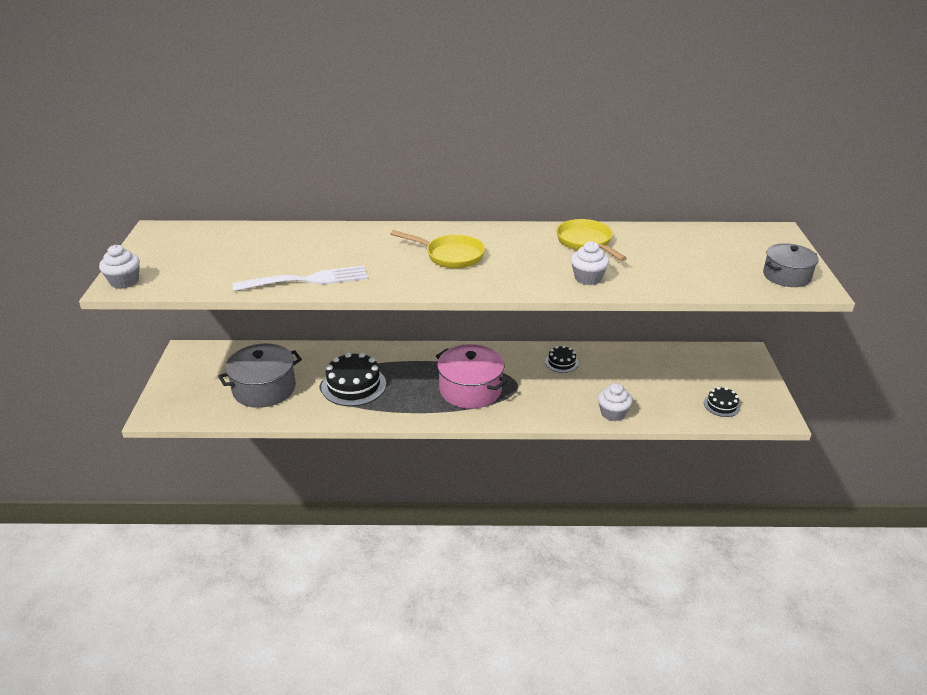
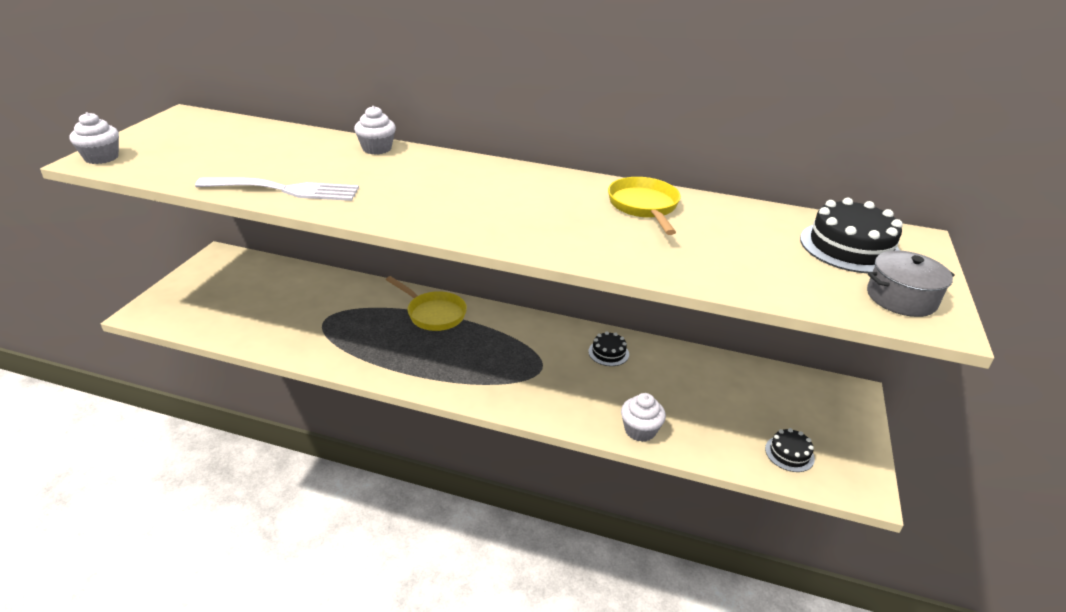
camera: 15 degrees right, 0 degrees up
grey pot [218,343,302,408] -> none
black cake [321,352,386,406] -> black cake moved to [800,198,903,273]
yellow pan [390,230,485,269] -> yellow pan moved to [386,276,467,331]
pink pot [436,344,508,409] -> none
white cupcake [571,241,609,285] -> white cupcake moved to [354,106,396,155]

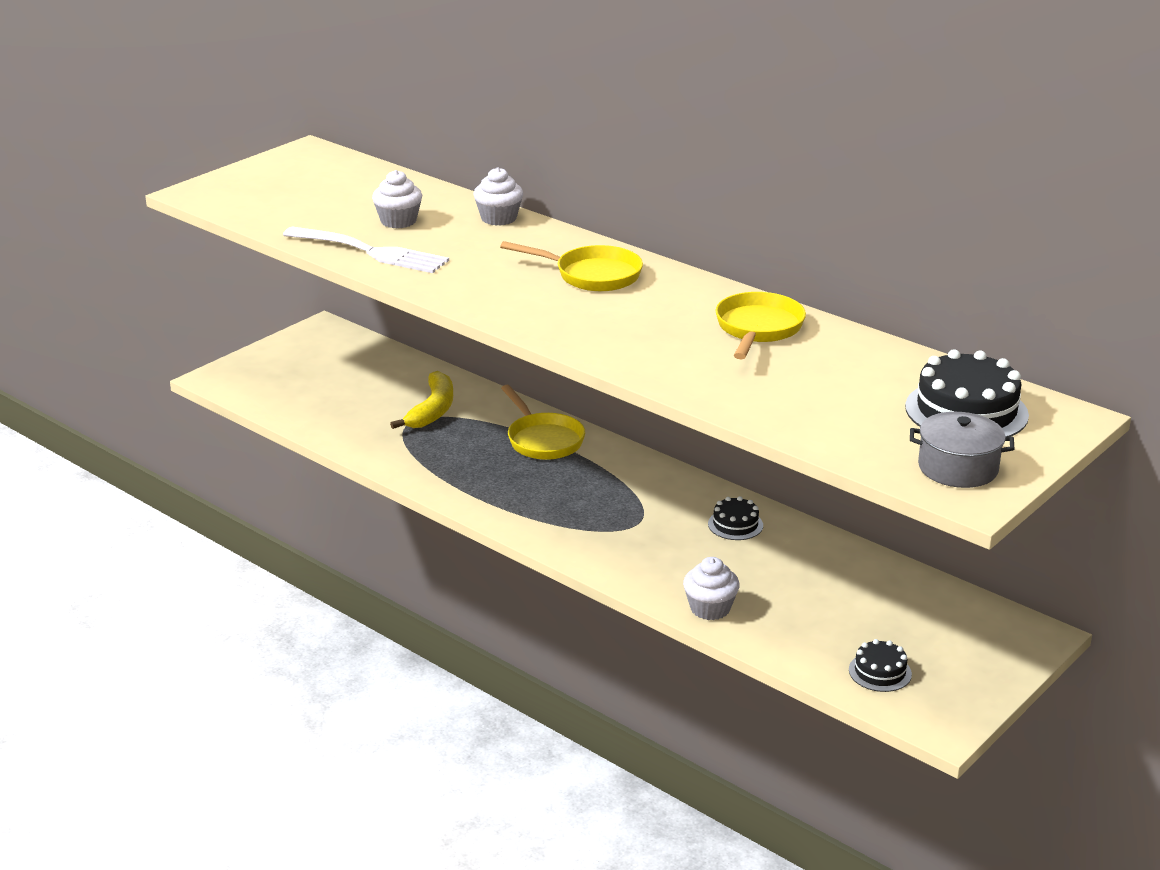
camera: 25 degrees right, 5 degrees down
white cupcake [69,112,119,164] -> white cupcake moved to [372,170,422,228]
none -> yellow banana [390,371,453,429]
none -> yellow pan [500,241,643,292]

